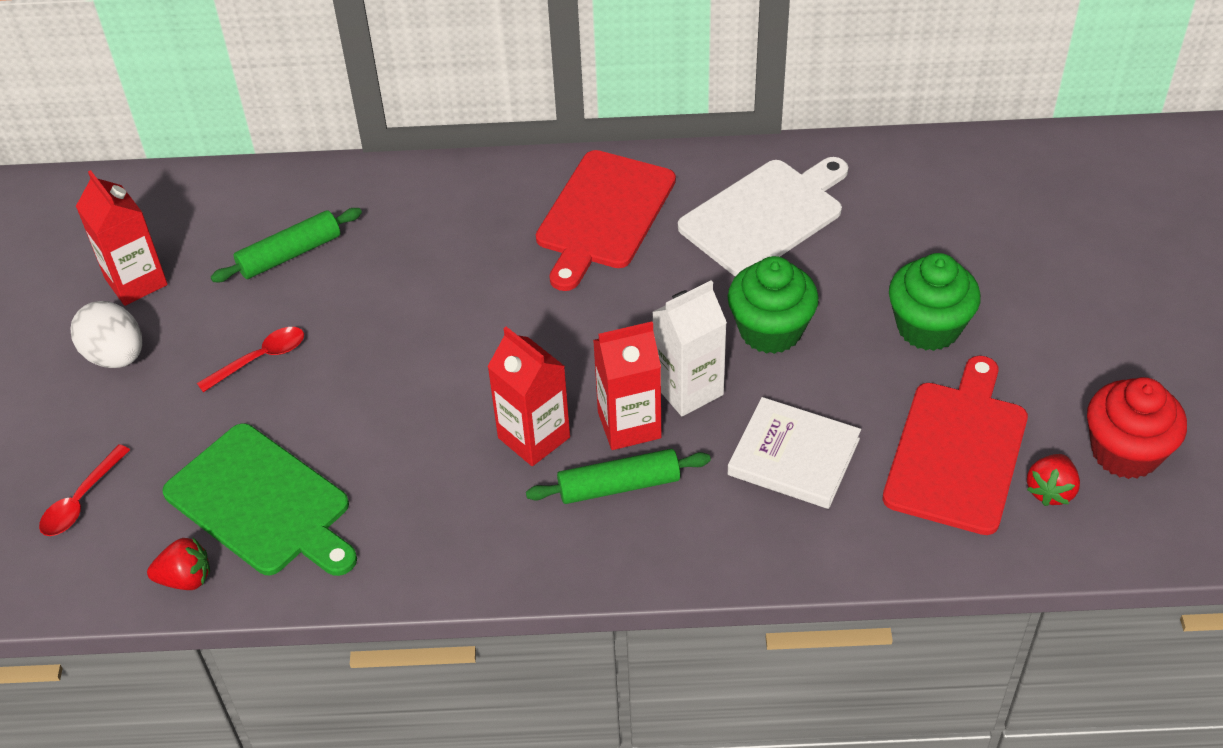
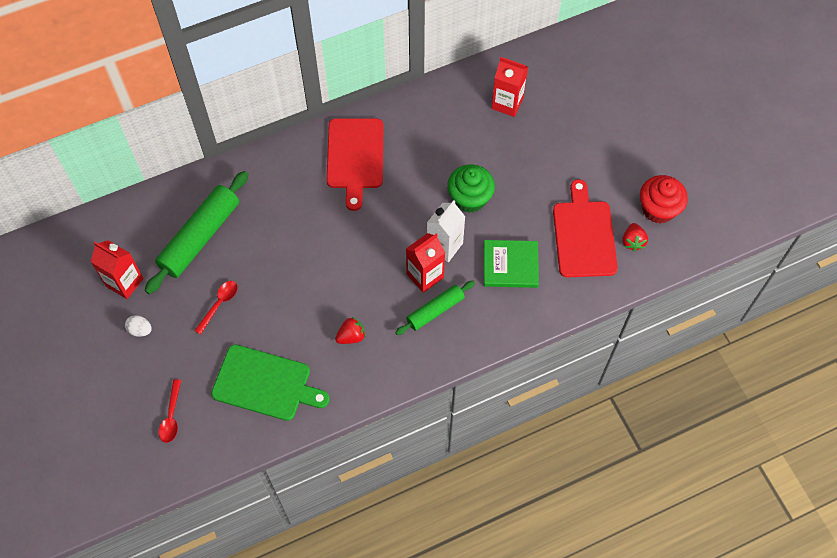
camera: 25 degrees left, 15 degrees up
white egg [71,301,142,368] -> white egg [125,315,152,337], size x0.60
red strawberry [147,537,210,590] -> red strawberry moved to [335,317,366,344]
green rolling pin [211,208,362,282] -> green rolling pin [145,171,249,294], size x1.71
red carton [487,327,570,466] -> red carton moved to [492,57,528,117]
white cutting board [678,157,849,276] -> none
white book [728,397,861,509] -> green book [484,240,539,288]
green cupcake [889,253,981,351] -> none

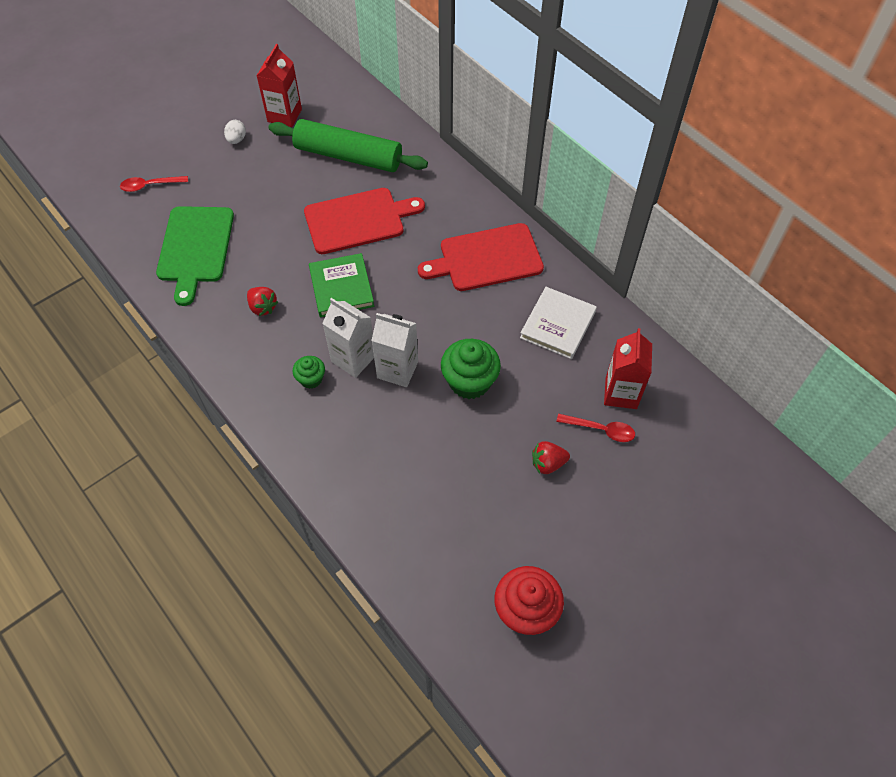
camera: 75 degrees right, 5 degrees down
red spoon [194,281,238,335] -> red spoon moved to [556,414,635,442]
green rolling pin [395,281,475,335] -> green cupcake [293,356,325,389]
red carton [406,233,445,293] -> white carton [322,298,374,378]
green book [484,240,539,288] -> green book moved to [309,253,374,317]
red cutting board [553,179,618,277] -> red cutting board moved to [304,188,425,254]
red strawberry [622,223,648,251] -> red strawberry moved to [532,441,570,474]
none -> white book [520,287,597,359]

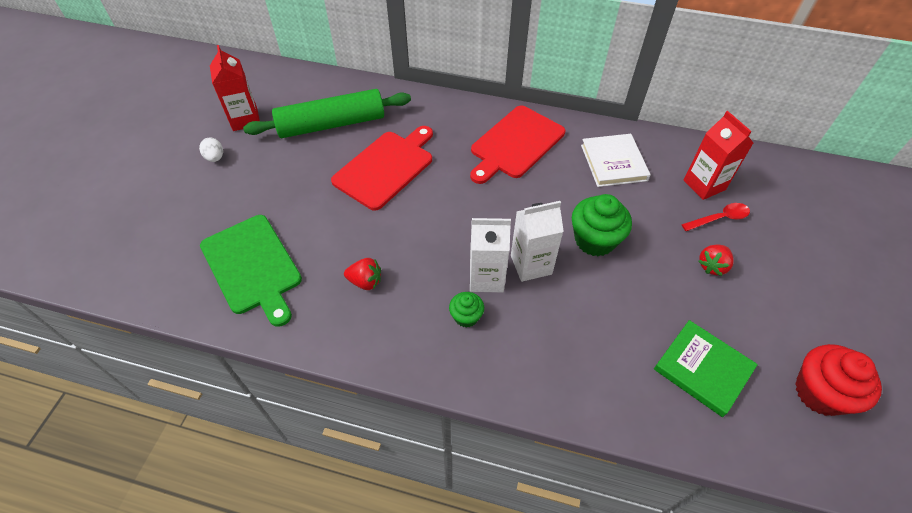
camera: 35 degrees left, 5 degrees down
red spoon [120,176,188,192] -> none
green book [309,253,374,317] -> green book moved to [654,320,758,417]

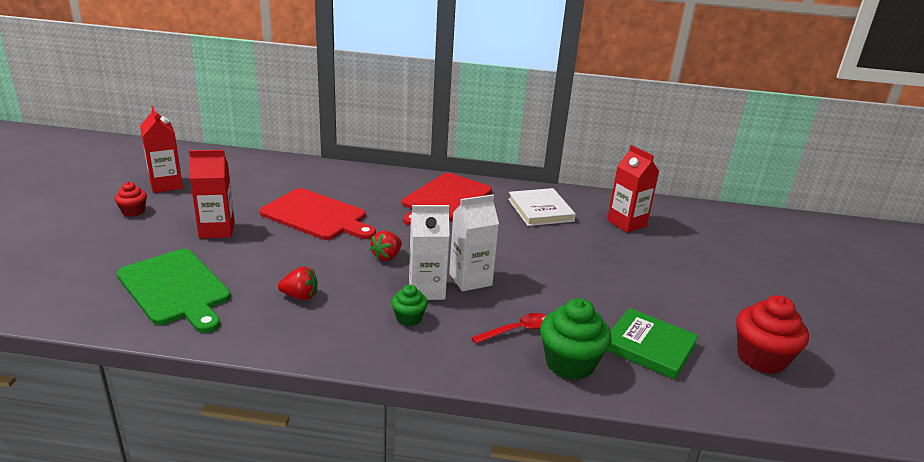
camera: 10 degrees left, 25 degrees down
white egg [199,138,223,162] -> red cupcake [115,182,147,217]
green rolling pin [243,89,411,138] -> none
red cutting board [331,126,433,211] -> red cutting board turned 90 degrees clockwise [260,188,376,240]
green cupcake [572,194,632,257] -> green cupcake moved to [540,298,612,380]
red spoon [681,203,750,231] -> red spoon moved to [471,313,547,344]
red strawberry [698,244,734,276] -> red strawberry moved to [370,231,402,261]
none -> red carton [189,150,235,239]

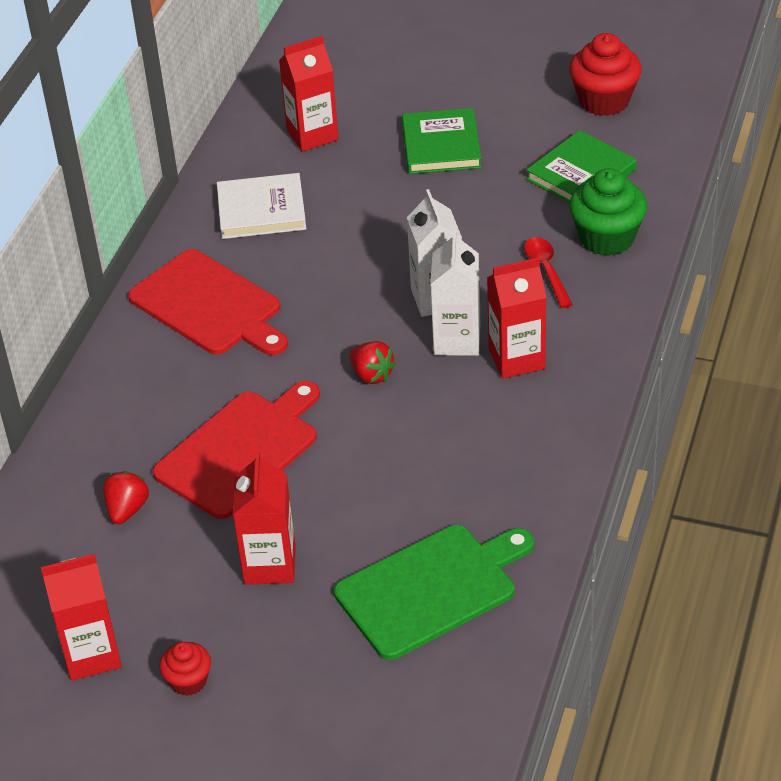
camera: 75 degrees left, 15 degrees up
red strawberry [278,266,318,300] -> red strawberry moved to [103,471,149,524]
green cupcake [391,285,428,326] -> red carton [487,257,547,379]
none -> green book [402,108,482,174]

